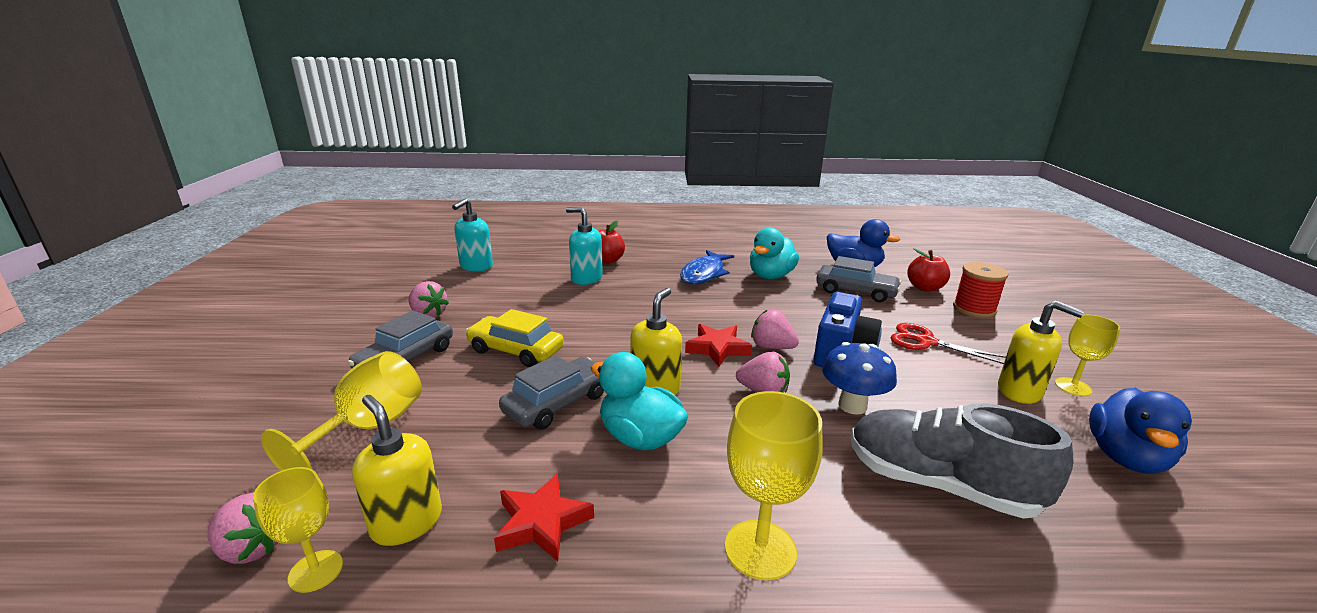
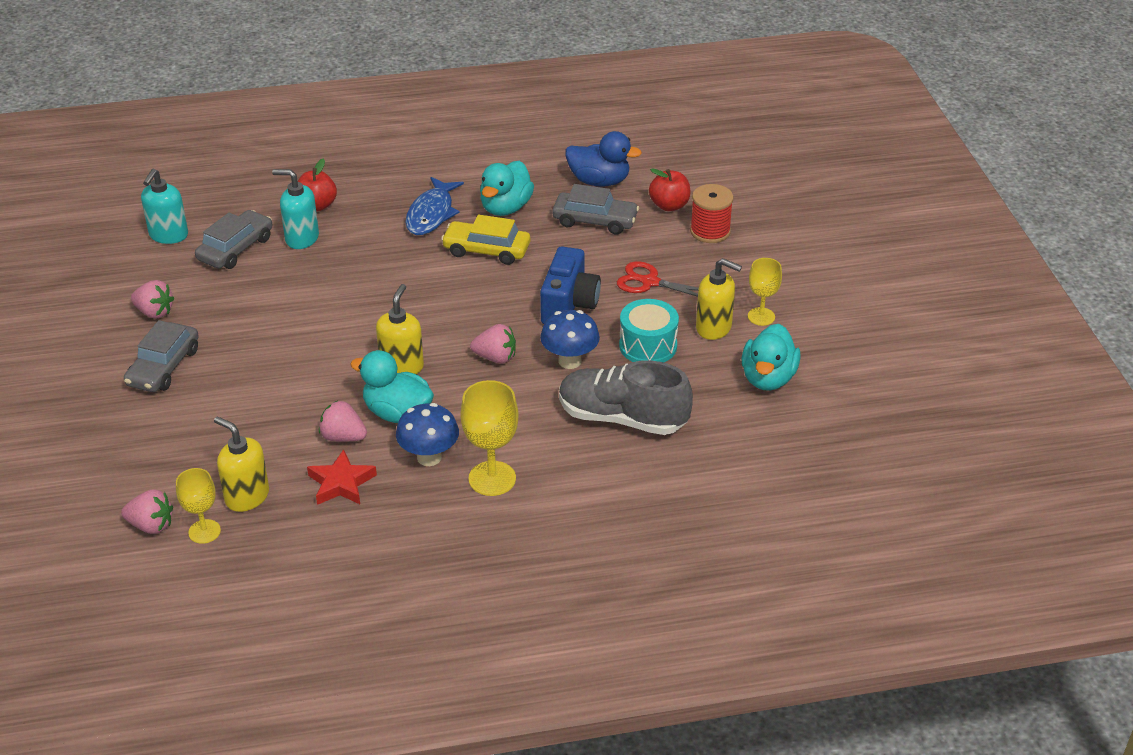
camera: 10 degrees left, 15 degrees up
yellow goblet [261,351,422,471] -> none
yellow car [465,309,564,367] -> yellow car moved to [441,214,530,265]
grey car [499,355,604,430] -> grey car moved to [195,210,272,269]
red star [685,324,752,367] -> none
pink strawberry [751,310,799,349] -> pink strawberry moved to [319,401,367,442]
blue duck [1089,388,1192,474] -> turquoise duck [741,324,801,391]
none -> blue mushroom [396,403,459,466]
none -> turquoise drum [619,299,679,363]

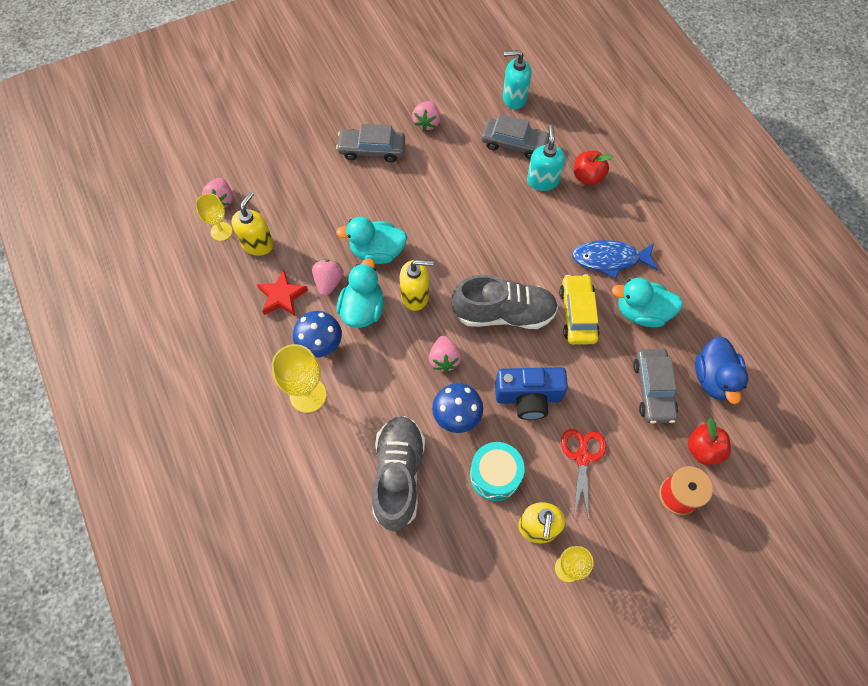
camera: 75 degrees right, 25 degrees up
turquoise duck [741,324,801,391] -> turquoise duck moved to [336,217,407,264]
none -> grey shoe [451,275,558,329]

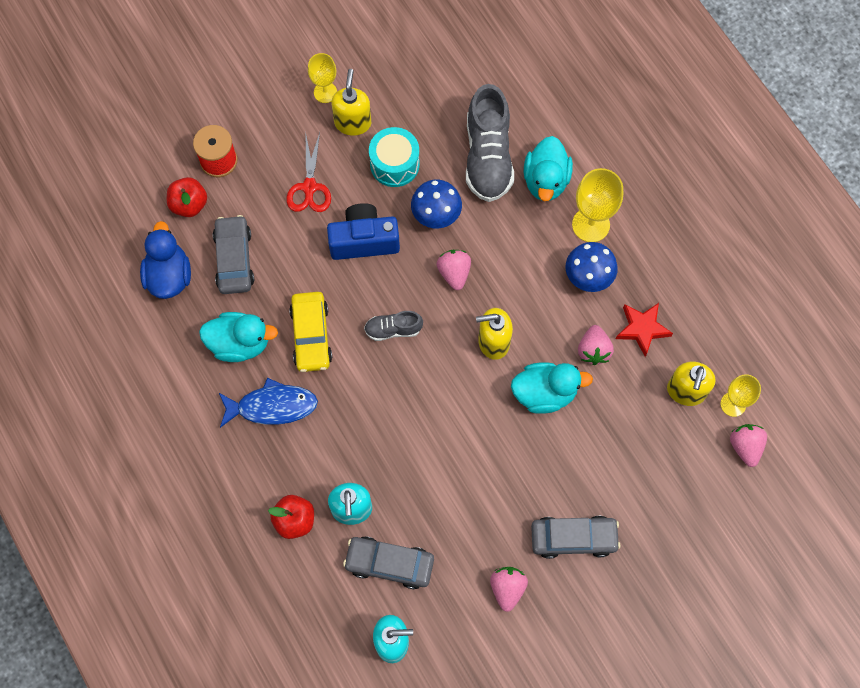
camera: 175 degrees right, 5 degrees up
turquoise duck [336,258,384,328] -> turquoise duck moved to [524,136,573,201]
grey shoe [451,275,558,329] -> grey shoe [364,311,423,341], size x0.51

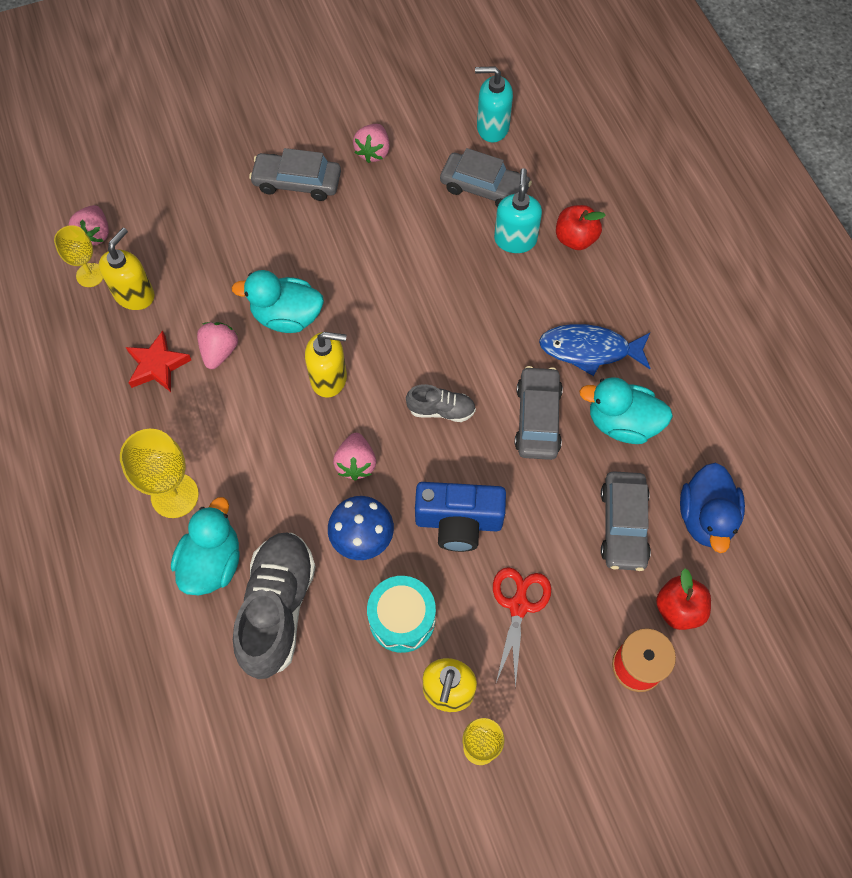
camera: 170 degrees left, 5 degrees down
yellow car [289,292,332,372] -> grey car [515,366,563,460]
blue mushroom [565,242,618,292] -> none

